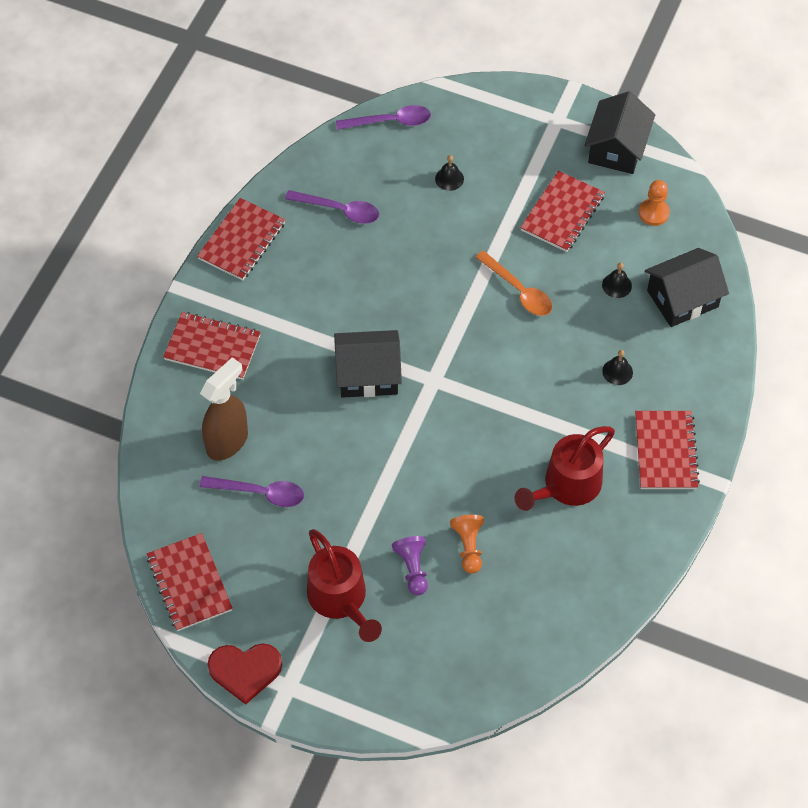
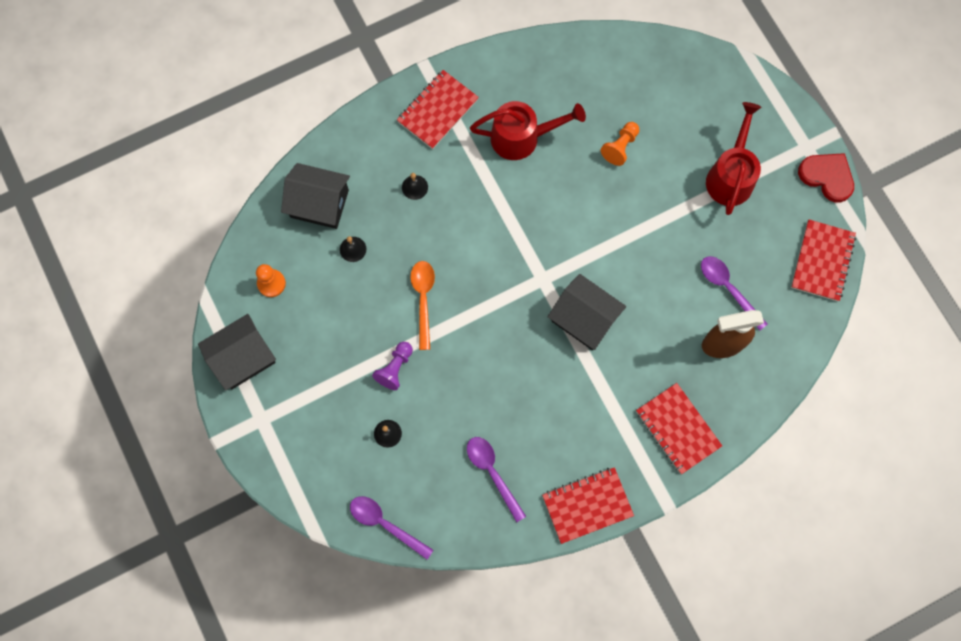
camera: 140 degrees left, 15 degrees up
purple pawn [392,536,428,595] -> purple pawn moved to [372,342,413,390]
red notebook [520,171,605,252] -> none

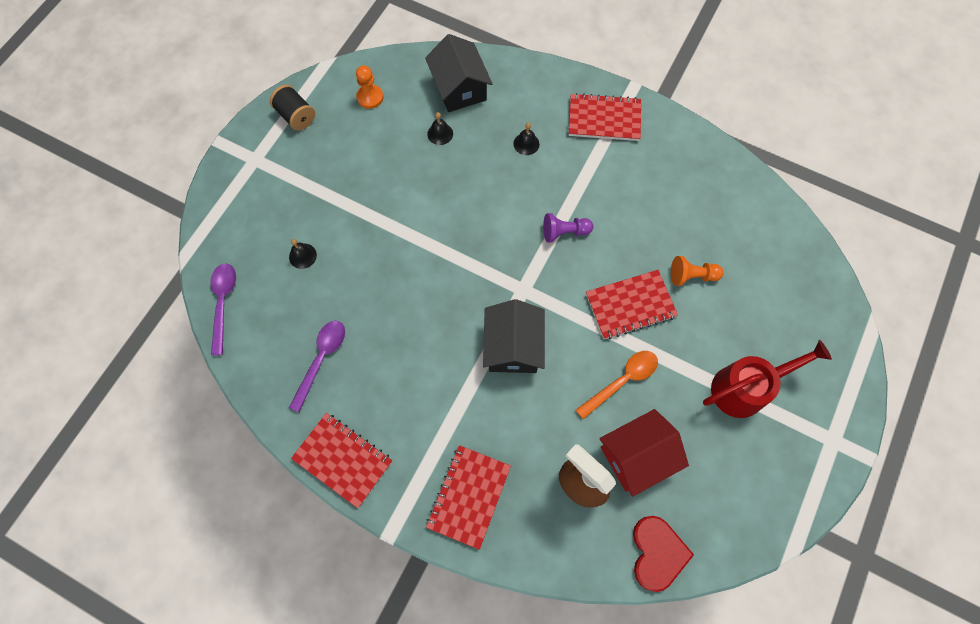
camera: 55 degrees right, 5 degrees down
black house [198,314,276,390] -> black spool [270,85,315,131]
purple pawn [372,342,413,390] -> purple pawn moved to [543,213,593,243]
orange spoon [410,261,435,350] -> orange spoon moved to [576,351,658,419]
red watering can [470,101,586,160] -> none
purple spoon [701,256,767,331] -> red house [599,409,689,497]
red notebook [791,219,856,301] -> red notebook moved to [586,270,678,339]
red heart [798,153,854,203] -> red heart moved to [633,516,694,592]

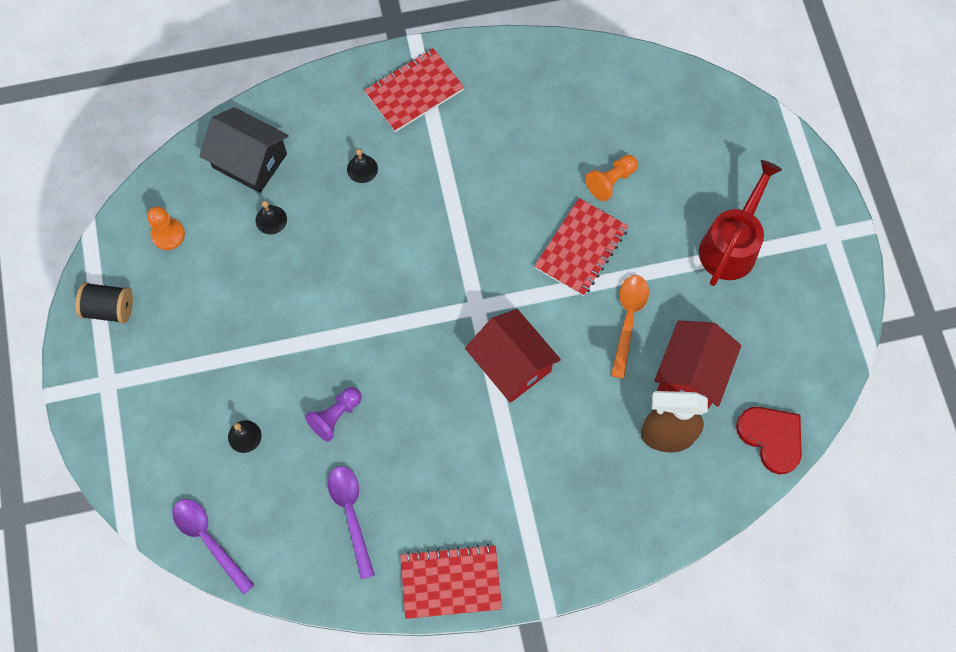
camera: 40 degrees left, 0 degrees up
red notebook [426,445,511,550] -> none
black house [483,299,545,373] -> red house [465,309,561,403]
purple pawn [543,213,593,243] -> purple pawn moved to [305,387,362,442]

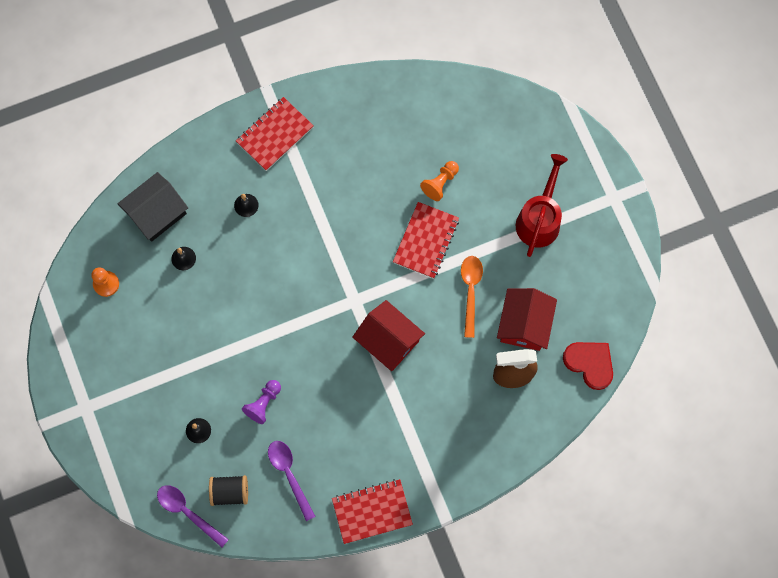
camera: 10 degrees left, 5 degrees up
black spool [76,282,133,324] -> black spool moved to [209,475,248,506]
black house [199,107,289,193] -> black house turned 60 degrees counterclockwise [118,172,188,242]

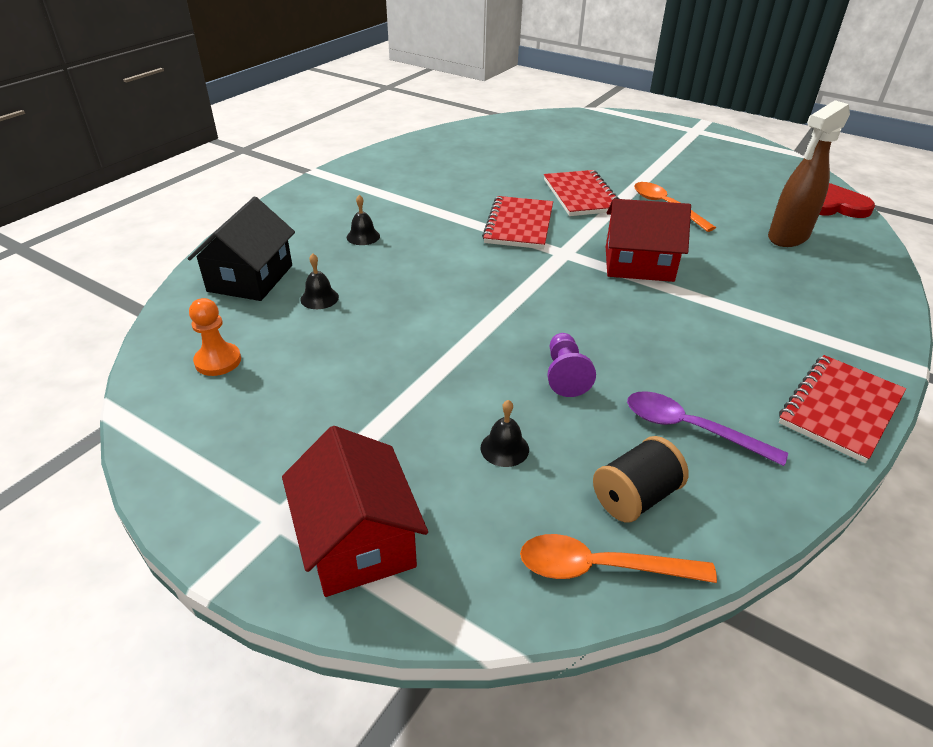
camera: 35 degrees left, 35 degrees down
purple spoon [157,485,229,547] -> orange spoon [520,534,717,583]
red notebook [236,97,314,171] -> red notebook moved to [482,196,553,249]
orange pawn [420,161,459,201] -> none
red house [497,288,557,351] -> red house moved to [282,426,428,597]
red watering can [516,154,568,257] -> none

